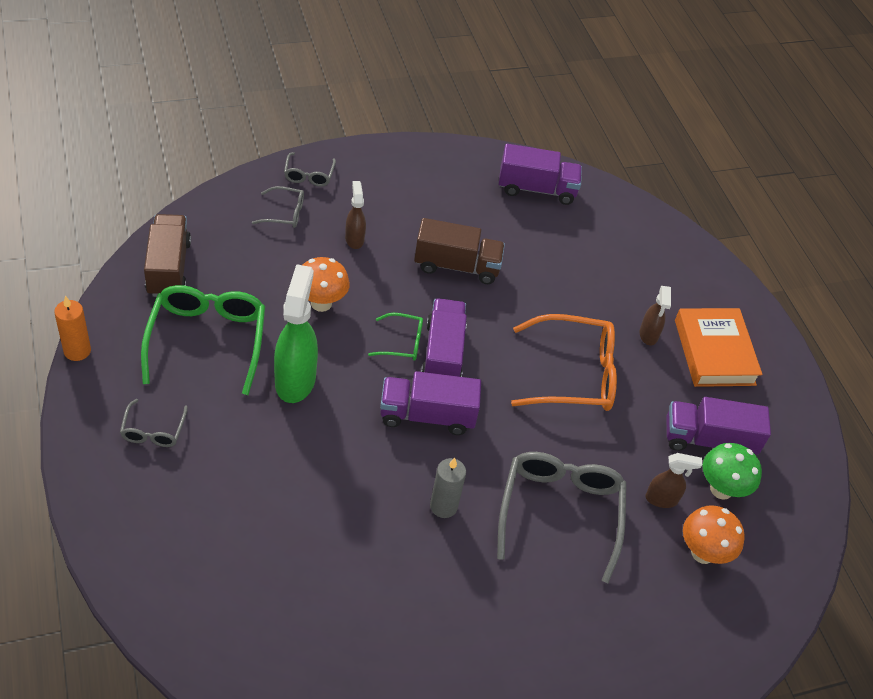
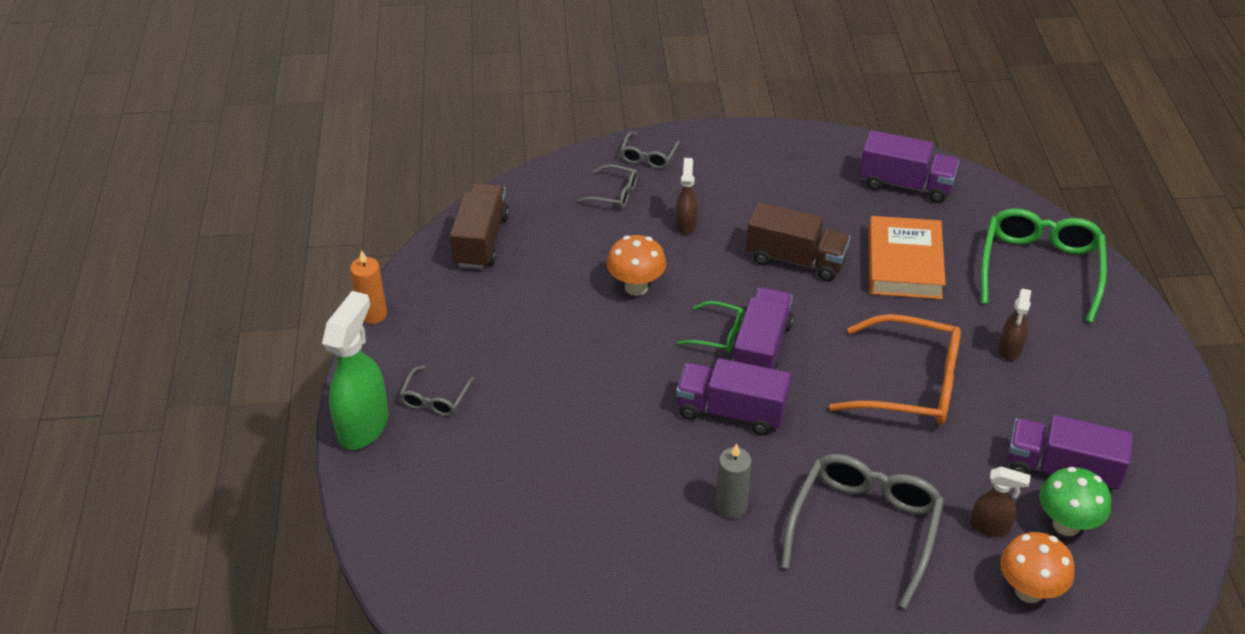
camera: 20 degrees right, 5 degrees down
green glasses [141,285,265,395] -> green glasses moved to [981,208,1107,323]
green spray bottle [274,264,318,403] -> green spray bottle moved to [322,291,389,450]
orange book [675,308,762,387] -> orange book moved to [868,216,946,299]

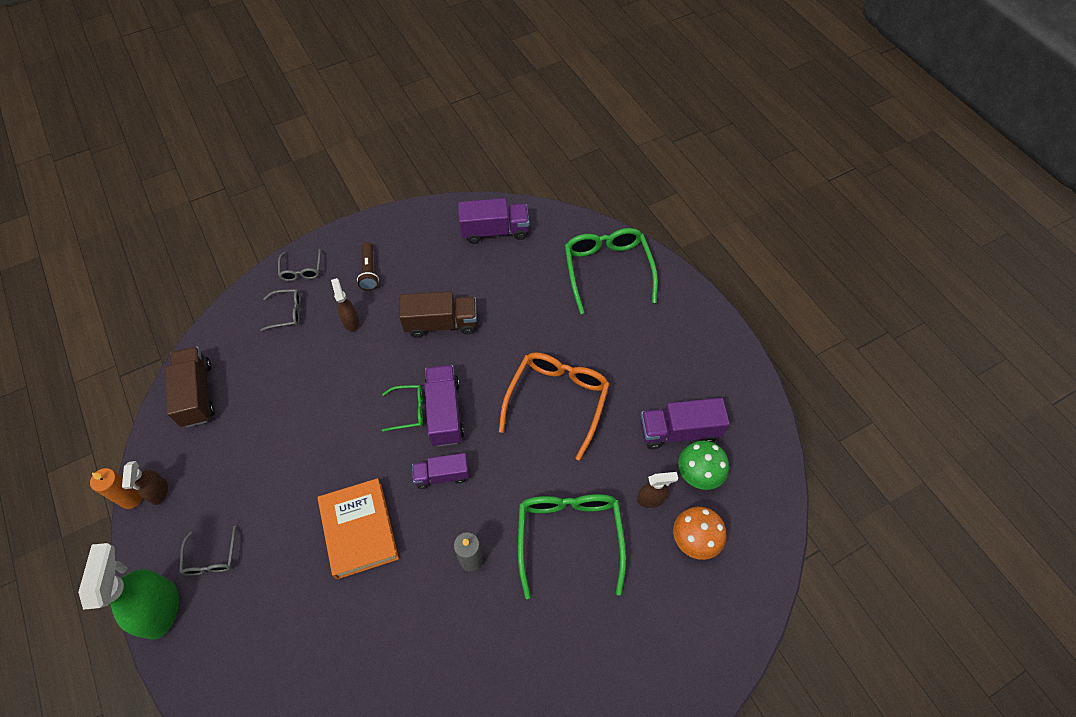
camera: 25 degrees left, 15 degrees up
orange mushroom [607,235,667,296] -> none
purple truck [676,358,791,435] -> purple truck [412,453,469,489], size x0.66
grey glasses [781,454,944,609] -> green glasses [518,494,626,599]
orange glasses [829,314,961,425] -> orange glasses turned 60 degrees counterclockwise [499,352,610,460]
orange book [868,216,946,299] -> orange book moved to [318,478,399,579]
brown spray bottle [999,289,1031,361] -> brown spray bottle moved to [122,461,168,505]
none -> brown flashlight [357,242,379,291]

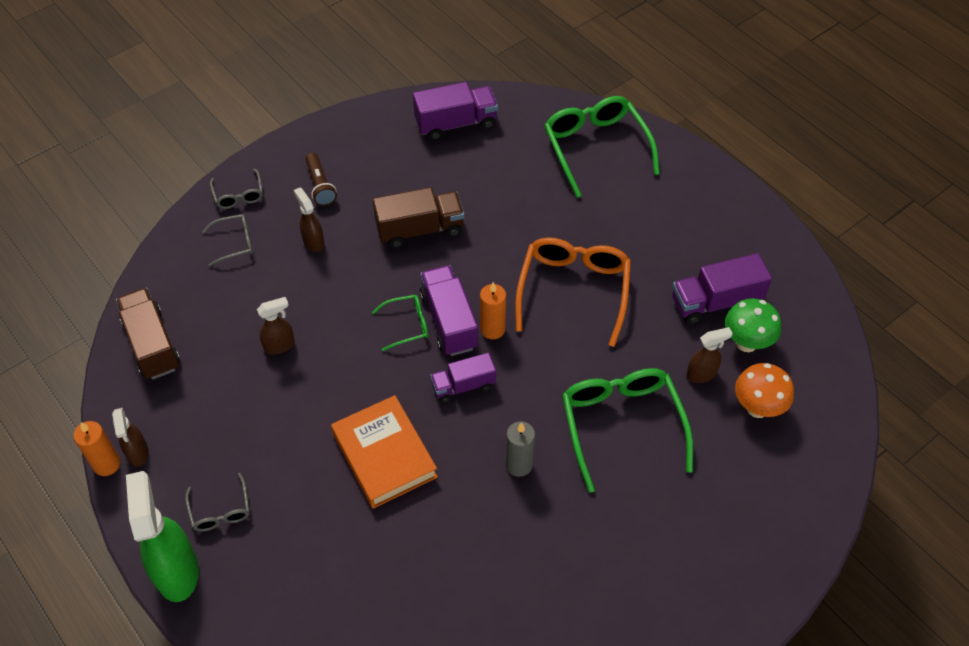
camera: 10 degrees left, 5 degrees down
none -> brown spray bottle [257,297,295,355]
none -> orange candle [480,282,506,339]

